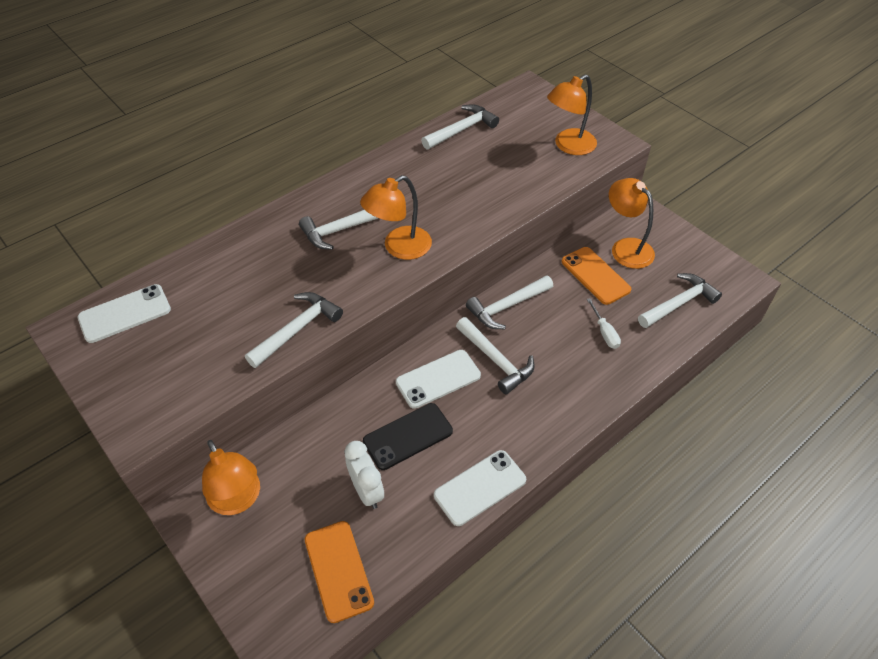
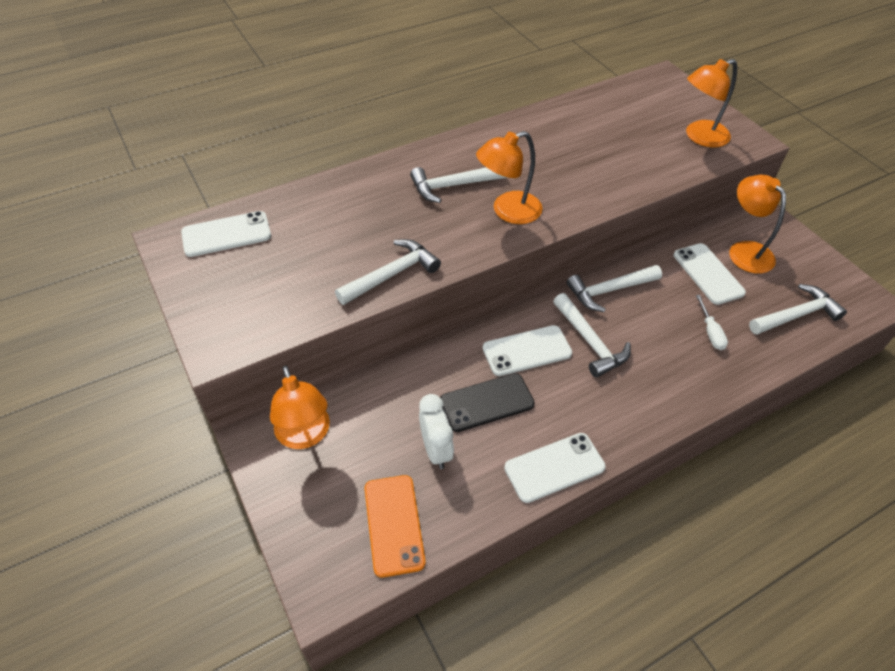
camera: 10 degrees right, 0 degrees up
white hammer [421,104,499,150] -> none
orange phone [562,247,631,305] -> white phone [674,243,746,305]

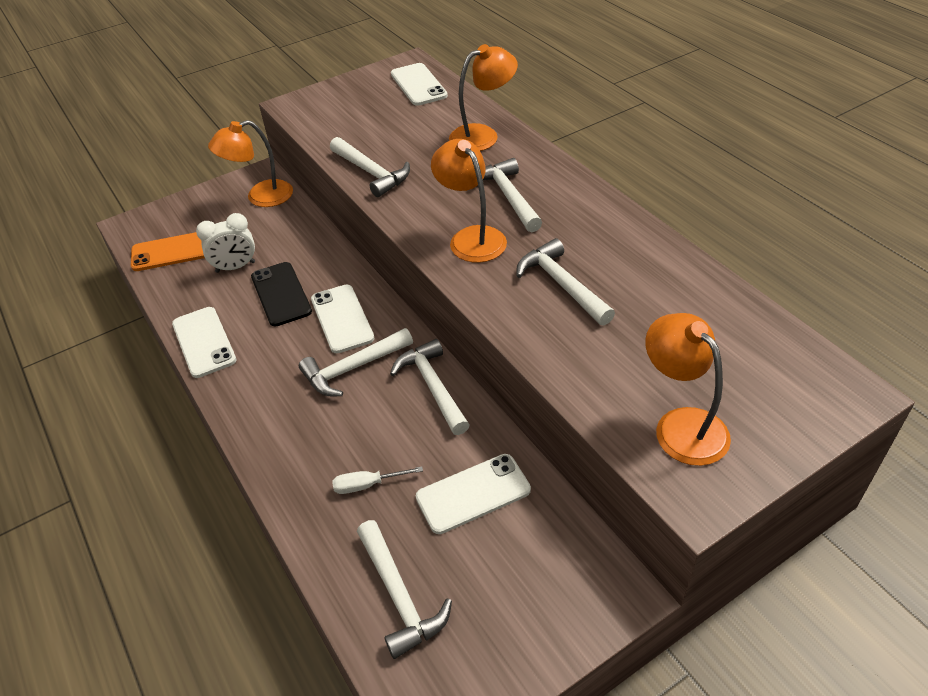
camera: 90 degrees right, 5 degrees down
orange lamp [729,175,786,274] -> orange lamp moved to [449,44,518,151]
none -> white hammer [516,238,615,326]

